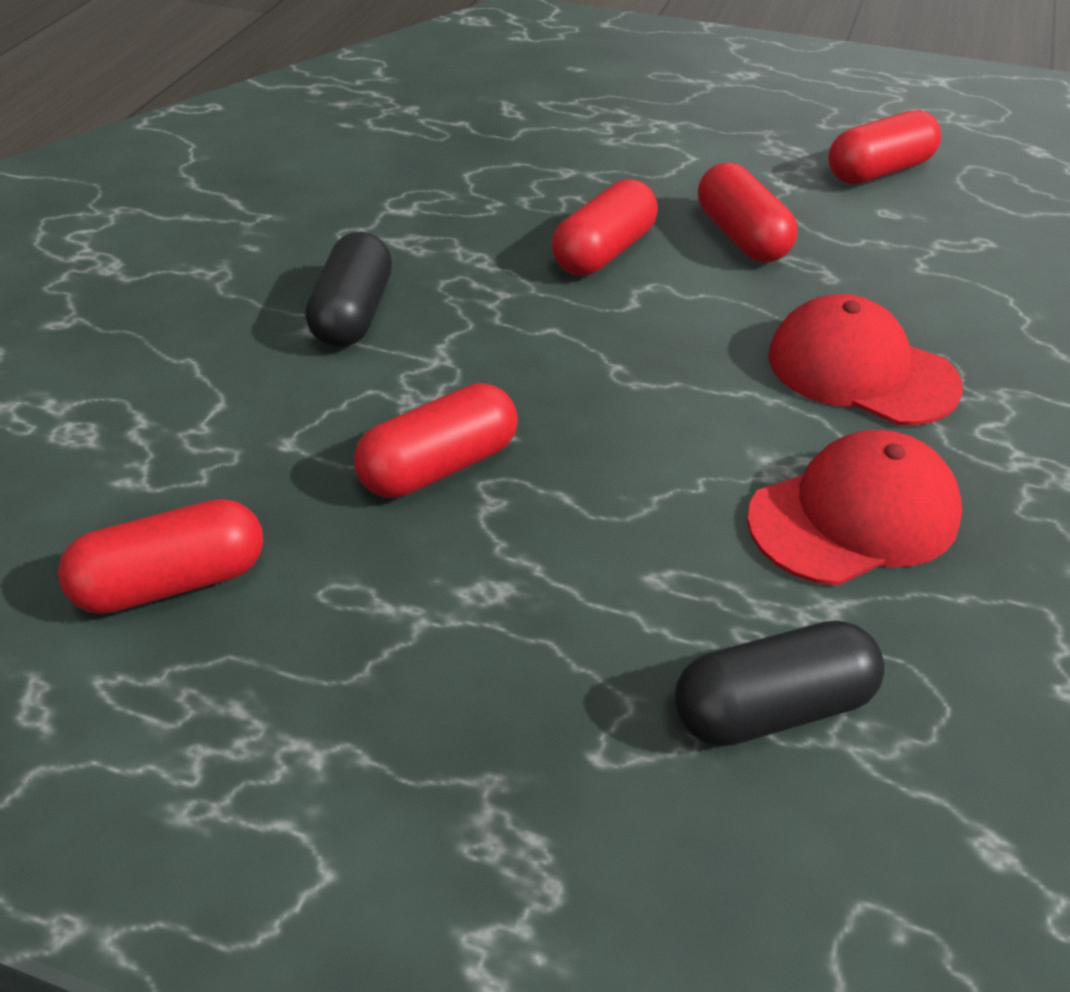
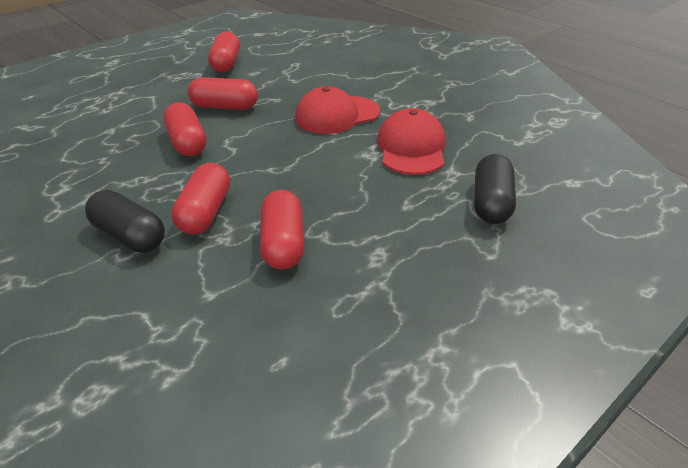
camera: 60 degrees left, 5 degrees down
red capsule [58,499,263,614] -> red capsule moved to [172,163,230,235]

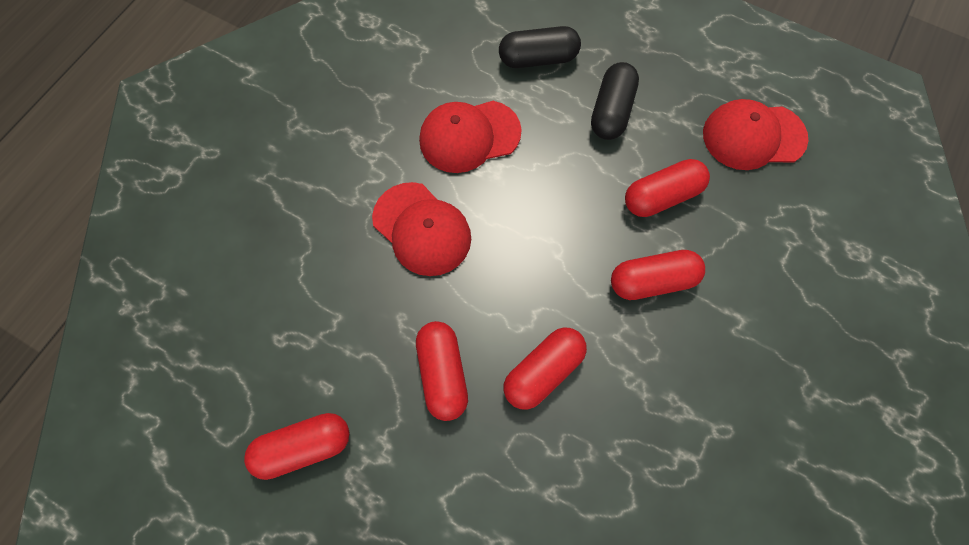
camera: 110 degrees left, 30 degrees up
black capsule [85,190,165,253] -> black capsule moved to [591,62,639,140]
none -> red cap [703,99,808,170]

